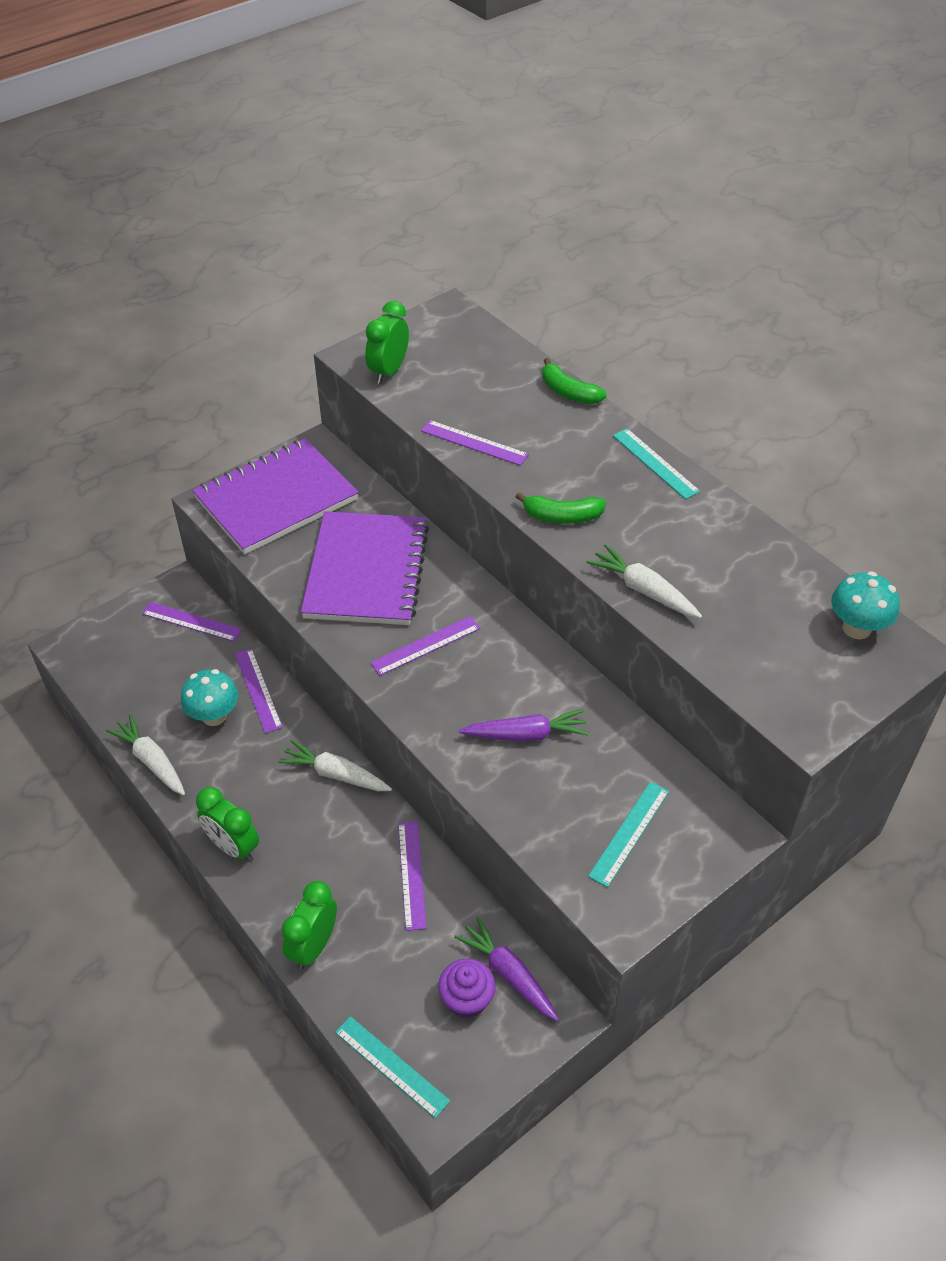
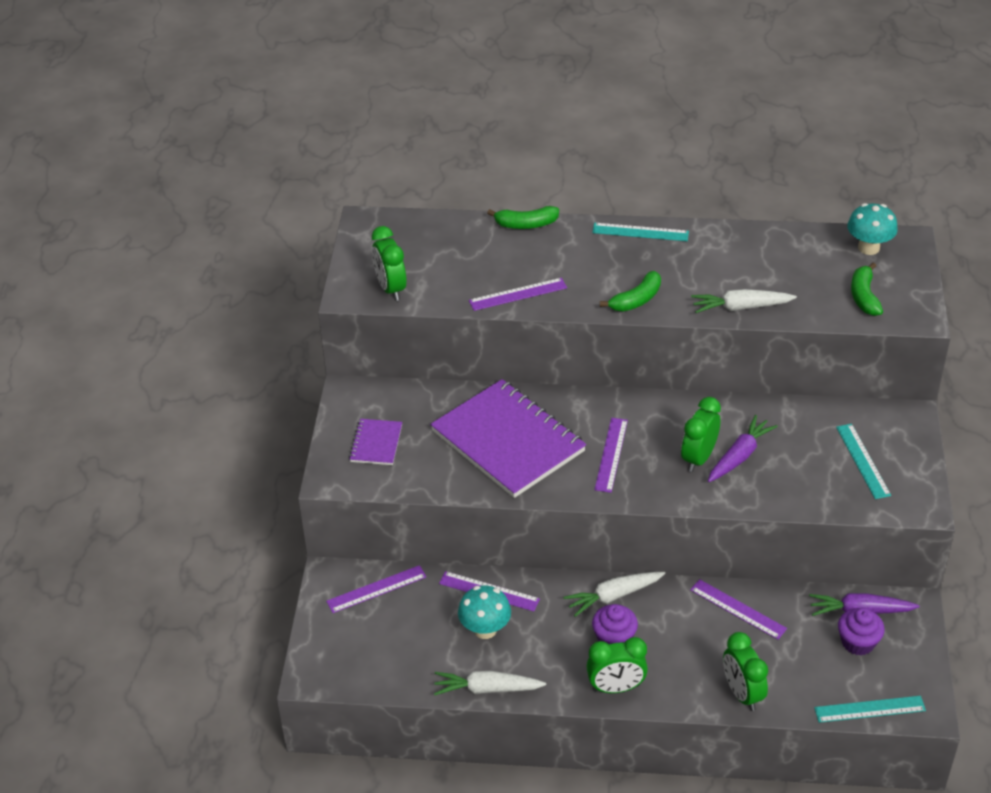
camera: 45 degrees left, 5 degrees down
purple notebook [192,438,359,554] -> purple notebook [349,419,402,465], size x0.45
none -> purple cupcake [592,604,638,644]
none -> green clock [681,397,721,472]
none -> green banana [851,262,883,316]

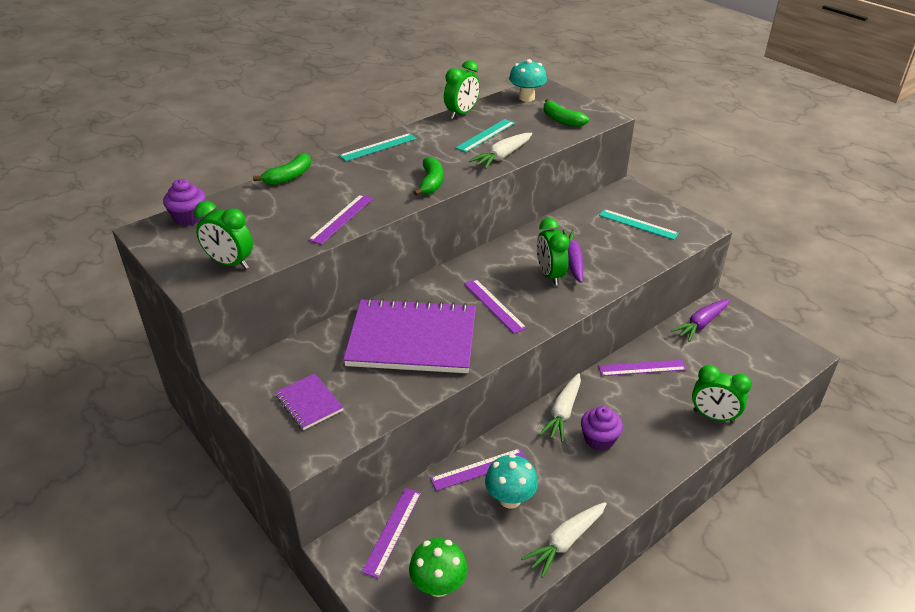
camera: 45 degrees left, 5 degrees down
green clock [586,637,648,693] -> green clock moved to [444,60,480,119]
turquoise ruler [814,696,926,723] -> turquoise ruler moved to [455,119,515,152]
purple cupcake [838,608,885,656] -> purple cupcake moved to [163,179,206,226]
none -> green mushroom [409,538,467,597]

